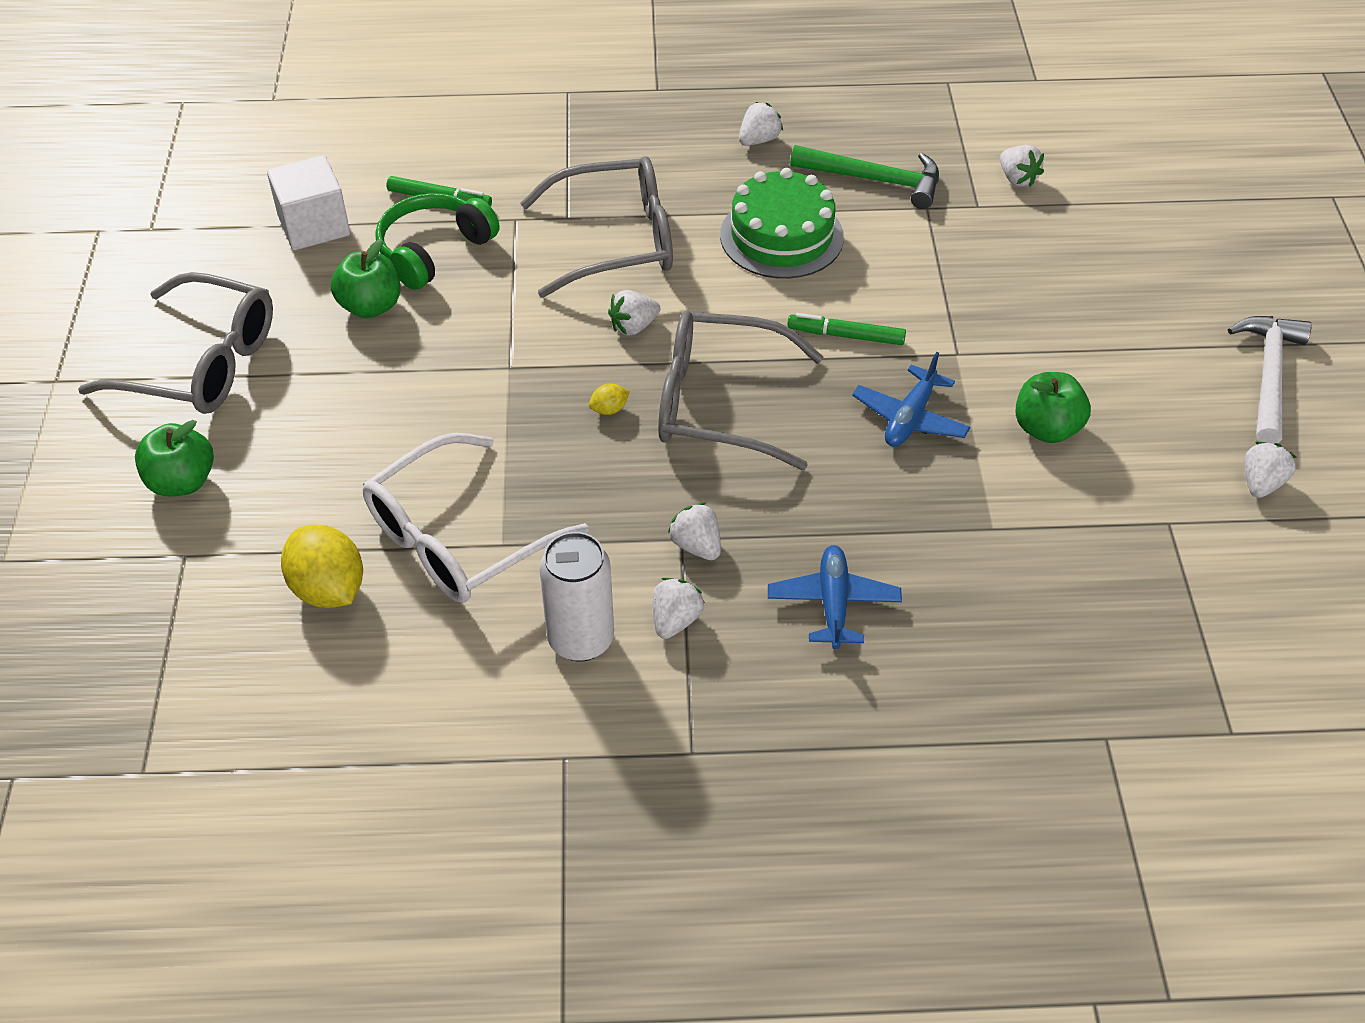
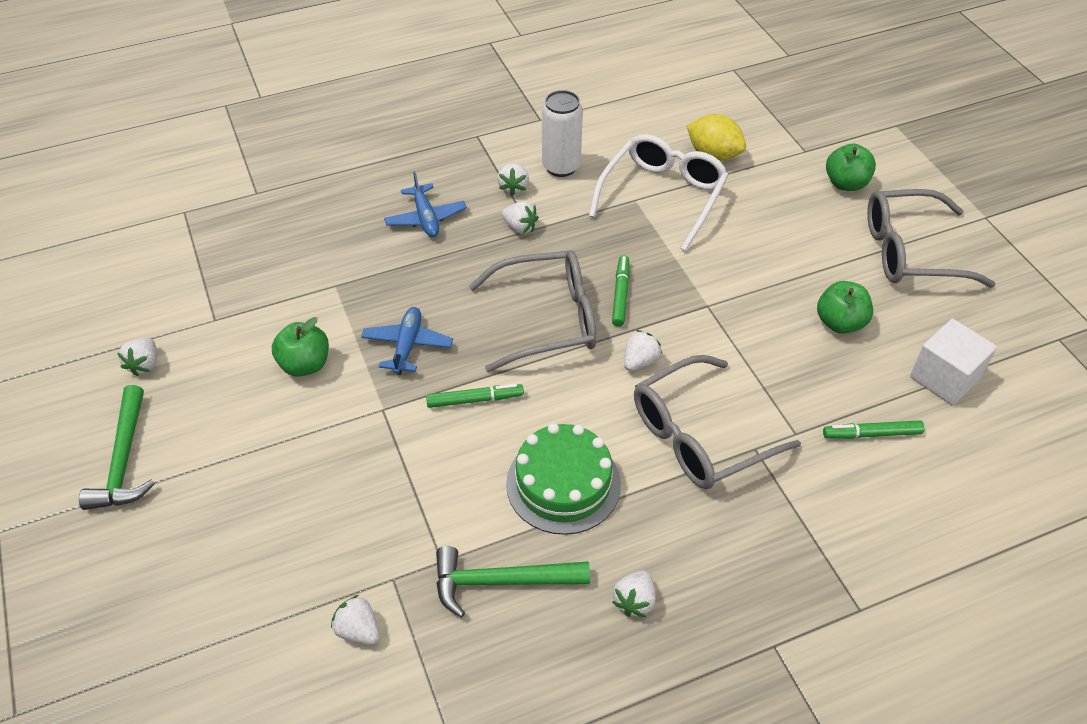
camera: 160 degrees right, 0 degrees up
green headphones [375,193,500,290] -> none
yellow lemon [589,384,630,415] -> green marker [612,255,630,327]
white hammer [1228,316,1312,444] -> green hammer [79,385,155,510]

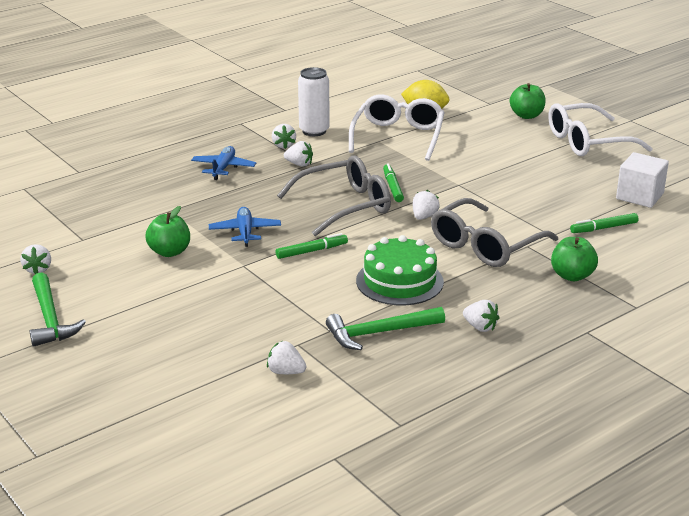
camera: 15 degrees left, 20 degrees down
blue plane [384,172,467,237] -> blue plane turned 135 degrees counterclockwise [191,146,256,180]
white strawberry [612,570,656,617] -> white strawberry turned 60 degrees counterclockwise [463,300,500,332]
green apple [817,281,873,334] -> green apple moved to [551,237,598,281]
grey glasses [867,189,996,288] -> white glasses [548,103,653,156]

